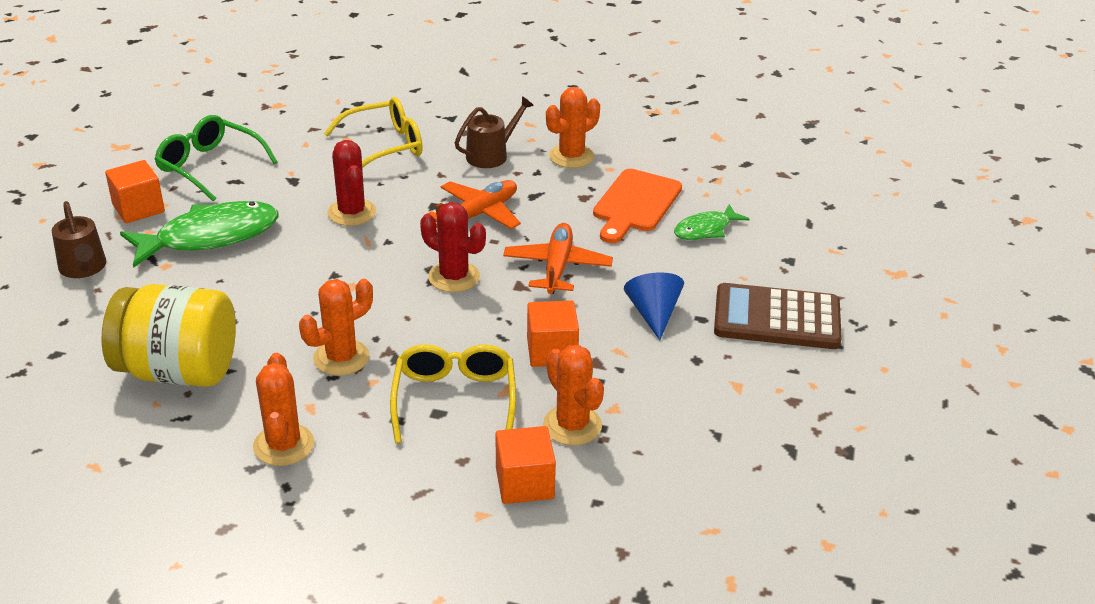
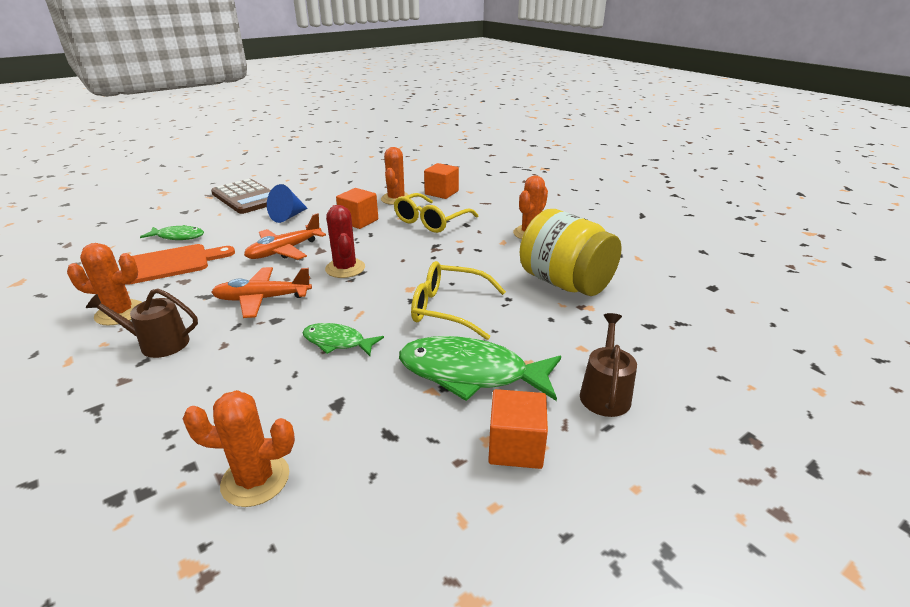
camera: 140 degrees left, 5 degrees down
green glasses [155,115,278,201] -> none
orange cactus [299,279,373,376] -> orange cactus moved to [183,390,295,507]
yellow glasses [324,97,423,168] -> yellow glasses moved to [411,261,506,340]
red cactus [327,140,376,226] -> green fish [303,323,384,356]

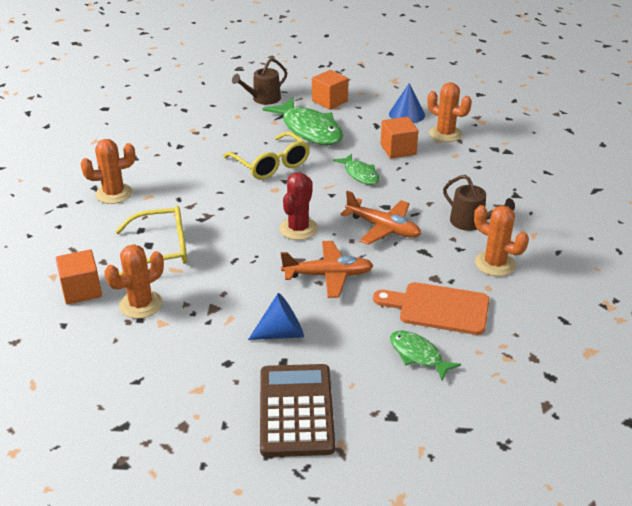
camera: 140 degrees left, 5 degrees up
orange cube [336,188,378,229] -> orange cube moved to [381,117,418,159]
yellow jar [520,209,622,296] -> none
none -> blue cone [389,83,425,123]

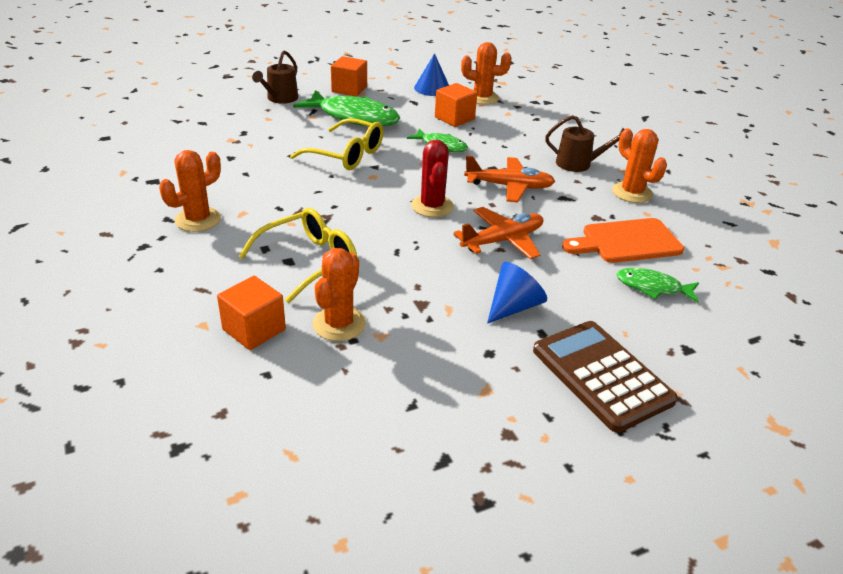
camera: 30 degrees left, 0 degrees up
orange cactus [474,205,529,276] -> orange cactus turned 45 degrees clockwise [612,128,667,203]

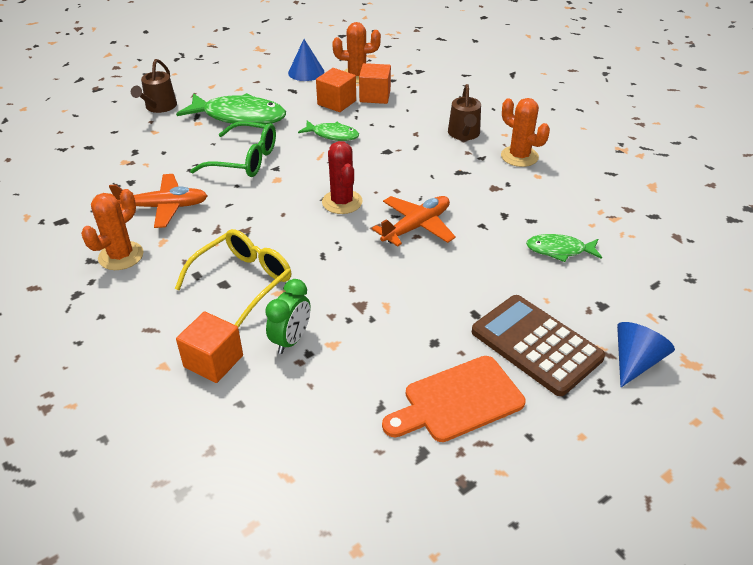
camera: 10 degrees left, 5 degrees up
yellow glasses [290,118,384,170] -> green glasses [190,122,276,177]
orange cactus [313,248,366,341] -> green clock [265,279,311,354]
orange cube [331,56,367,97] -> orange cube moved to [359,63,391,104]
orange plane [464,155,555,202] -> orange plane moved to [109,174,208,228]
blue cone [487,262,547,324] -> blue cone moved to [617,322,675,387]
brown watering can [545,115,624,172] -> brown watering can turned 90 degrees clockwise [448,84,481,140]
orange cutting board [562,218,684,263] -> orange cutting board moved to [382,356,525,442]

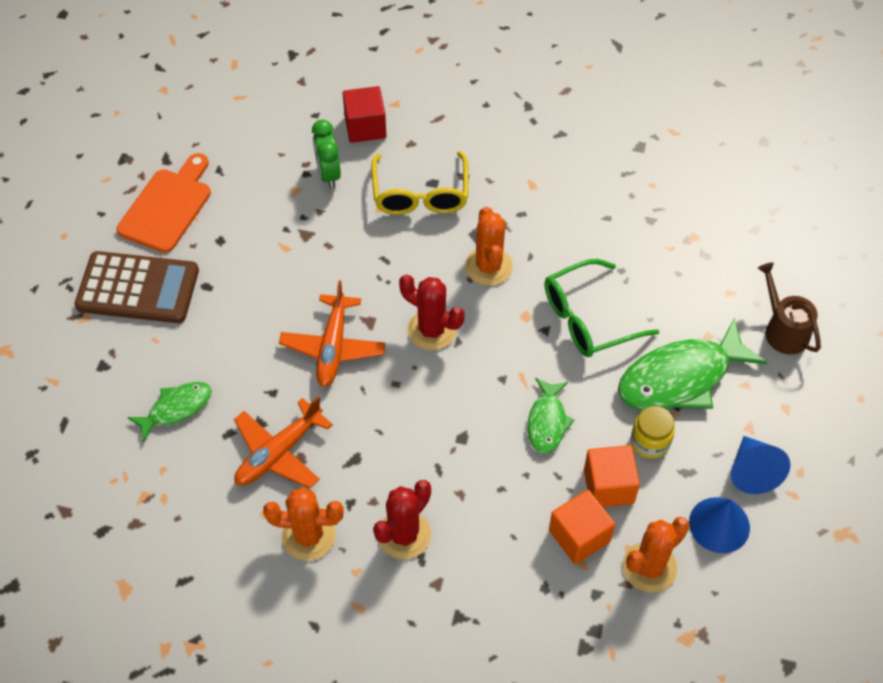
camera: 140 degrees right, 15 degrees up
orange cactus [81,189,144,270] -> orange cactus moved to [465,207,513,286]
orange plane [109,174,208,228] -> orange plane moved to [234,396,333,489]
orange cube [176,311,243,383] -> red cube [343,86,386,143]
green fish [298,120,359,141] -> green fish turned 60 degrees counterclockwise [528,378,574,454]
brown watering can [448,84,481,140] -> red cactus [373,480,431,559]
blue cone [617,322,675,387] -> blue cone moved to [731,436,790,494]
none -> yellow jar [631,406,675,459]

